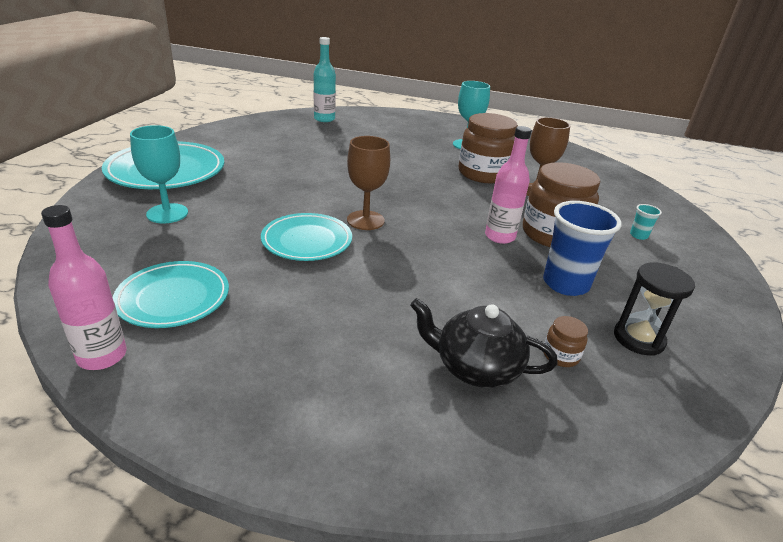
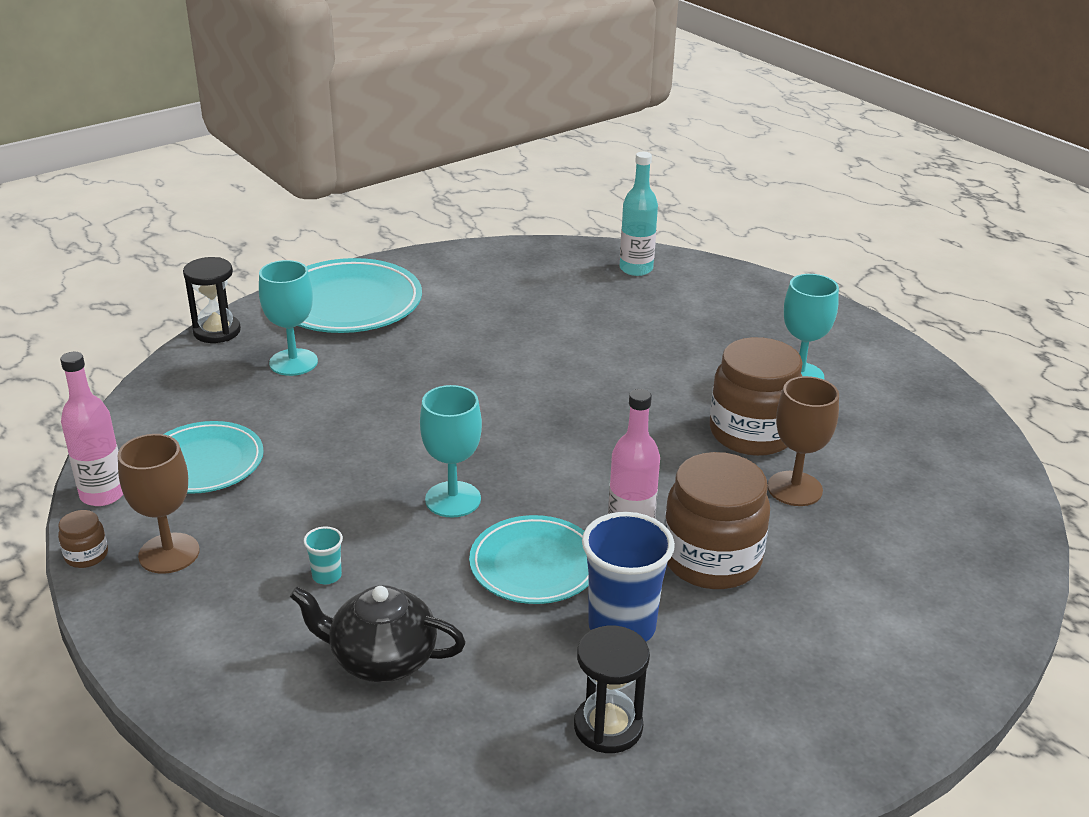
camera: 40 degrees right, 0 degrees up
turquoise plate [261,213,352,261] -> turquoise plate moved to [469,515,589,604]
brown goblet [347,136,390,230] -> brown goblet moved to [118,434,200,574]
black teapot [410,298,558,388] -> black teapot turned 45 degrees counterclockwise [290,585,466,682]
brown jar [543,316,588,367] -> brown jar moved to [58,510,108,568]
turquoise cup [630,204,662,240] -> turquoise cup moved to [303,526,343,584]
none -> black hourglass [183,257,241,343]
none -> turquoise goblet [420,385,482,518]

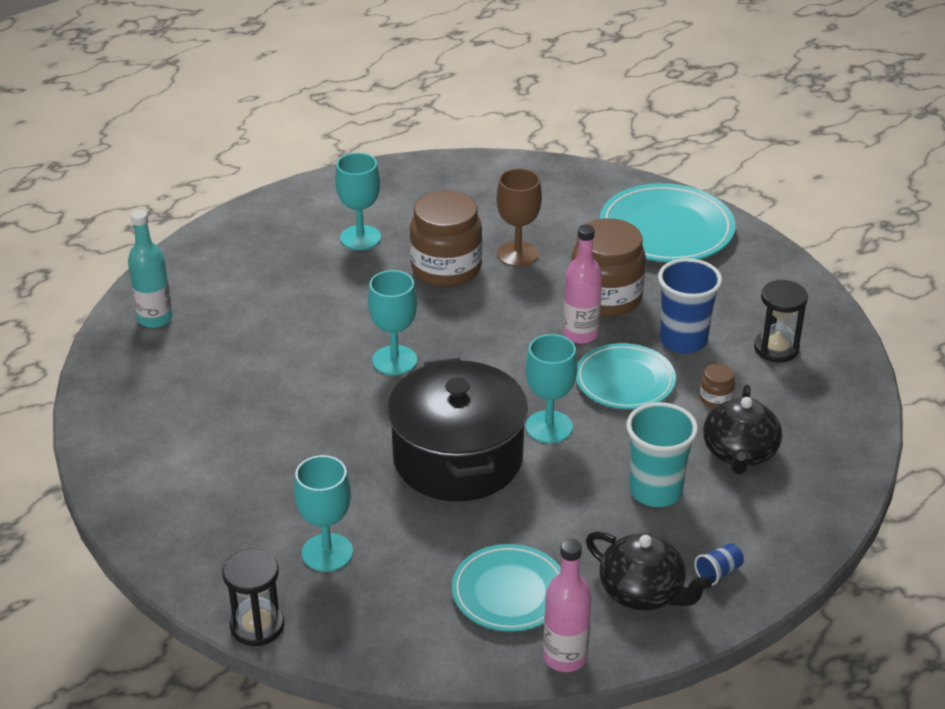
camera: 90 degrees left, 5 degrees up
brown jar [58,510,108,568] -> brown jar moved to [700,363,735,408]
brown goblet [118,434,200,574] -> black teapot [586,532,712,611]
turquoise plate [298,258,422,333] -> turquoise plate moved to [600,183,736,262]
turquoise cup [303,526,343,584] -> turquoise cup [626,402,698,507], size x2.22
none -> turquoise goblet [368,270,417,375]
none -> black pot [387,358,528,502]
none -> blue cup [695,543,744,585]

